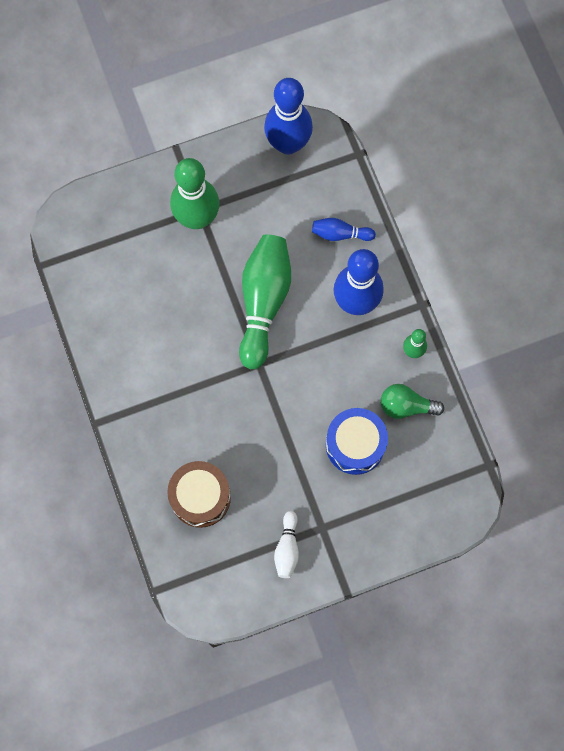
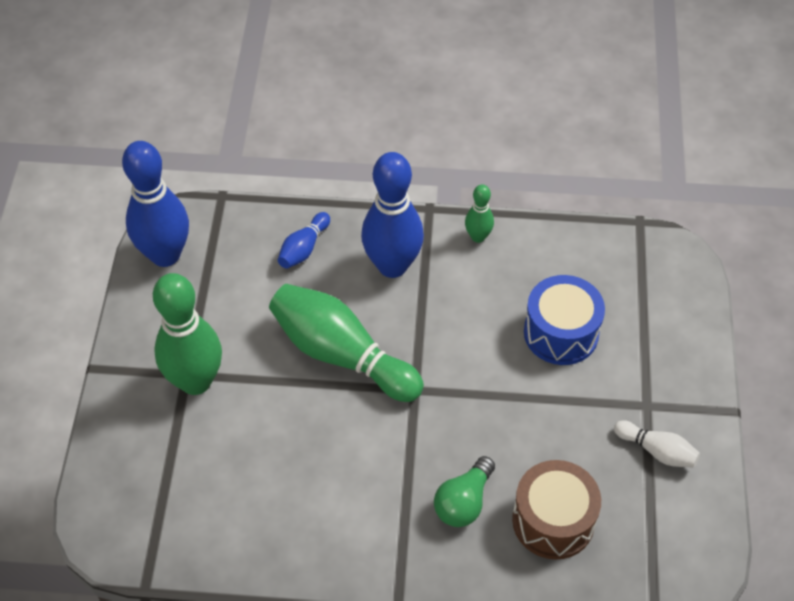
camera: 65 degrees left, 20 degrees down
green light bulb [381,384,444,419] -> green light bulb moved to [434,456,495,527]

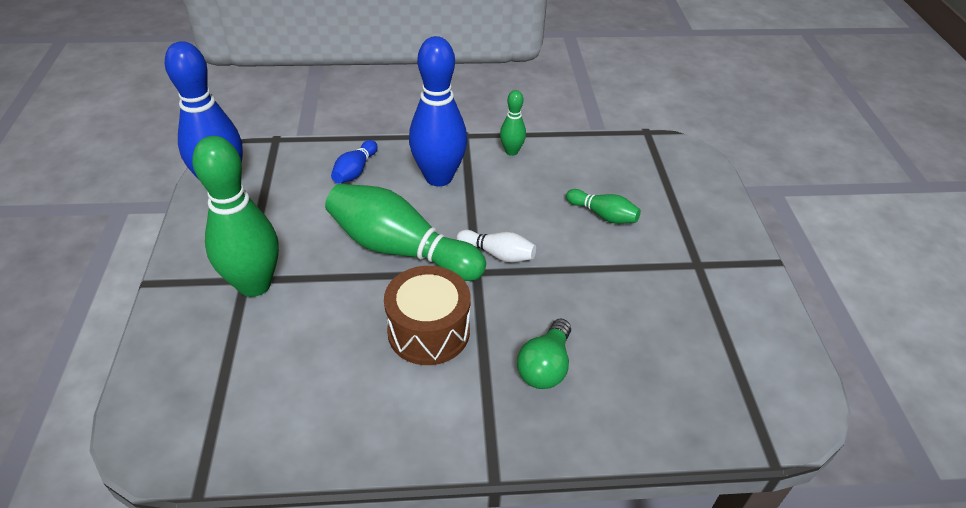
camera: 10 degrees left, 10 degrees down
brown drum [512,460,601,560] -> brown drum moved to [384,266,471,365]
blue drum [524,275,605,365] -> green bowling pin [566,189,641,224]
white bowling pin [614,420,700,468] -> white bowling pin moved to [457,230,536,262]

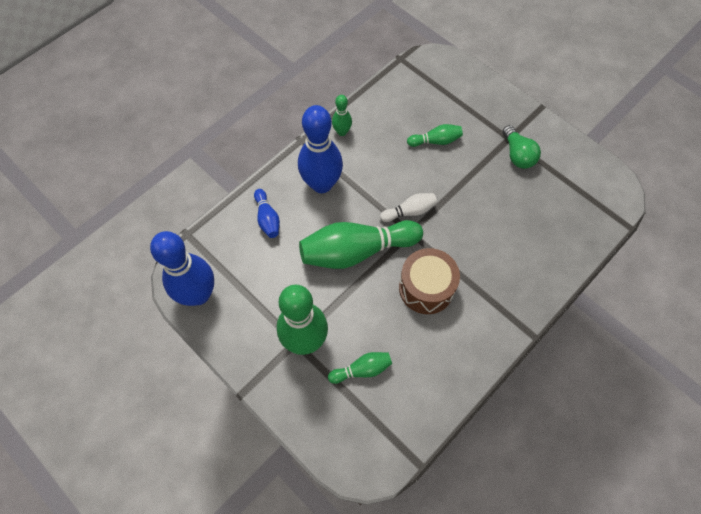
camera: 40 degrees left, 20 degrees up
green light bulb [517,319,571,389] -> green light bulb moved to [503,125,541,169]
none -> green bowling pin [328,352,392,384]

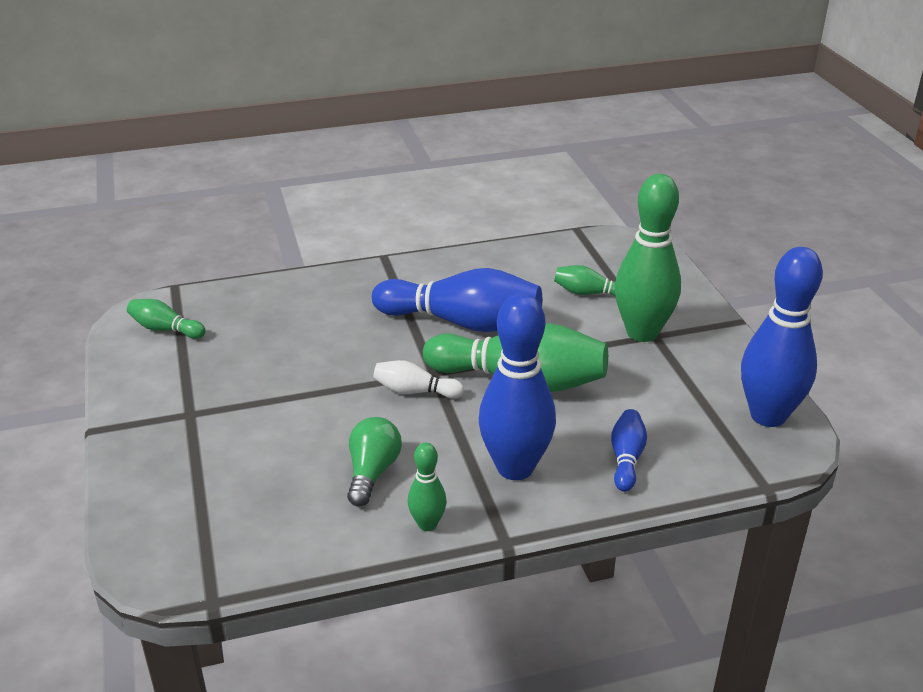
camera: 150 degrees left, 30 degrees down
brown drum [399,248,460,314] -> blue bowling pin [372,268,542,332]
green bowling pin [407,124,463,147] -> green bowling pin moved to [127,299,206,339]
green light bulb [503,125,541,169] -> green light bulb moved to [347,417,402,507]

